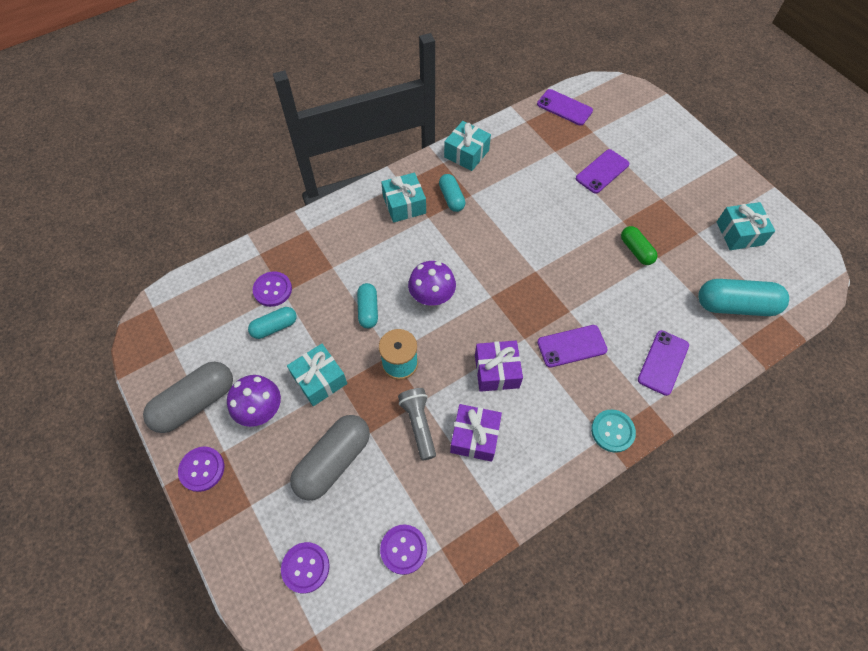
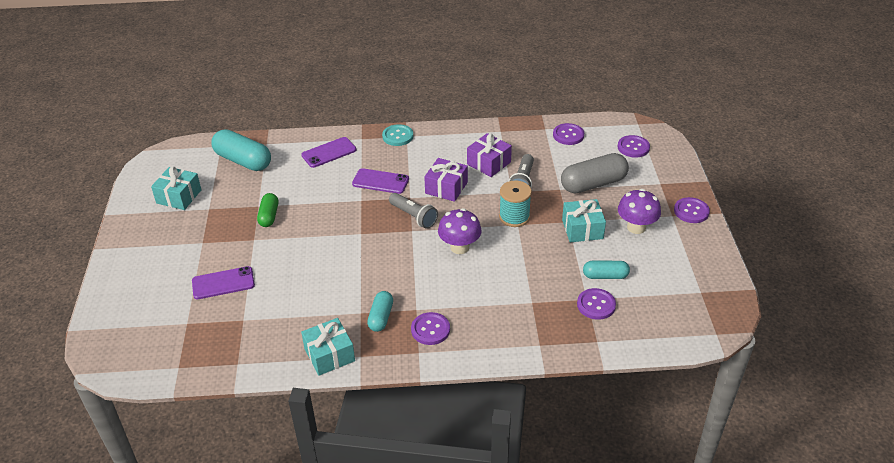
camera: 150 degrees left, 20 degrees down
grey capsule [143,362,233,433] -> none
turquoise capsule [357,283,378,328] -> none
turquoise gift [381,173,426,223] -> purple button [411,312,450,345]
purple phone [537,89,593,126] -> none
none -> grey flashlight [389,193,438,229]

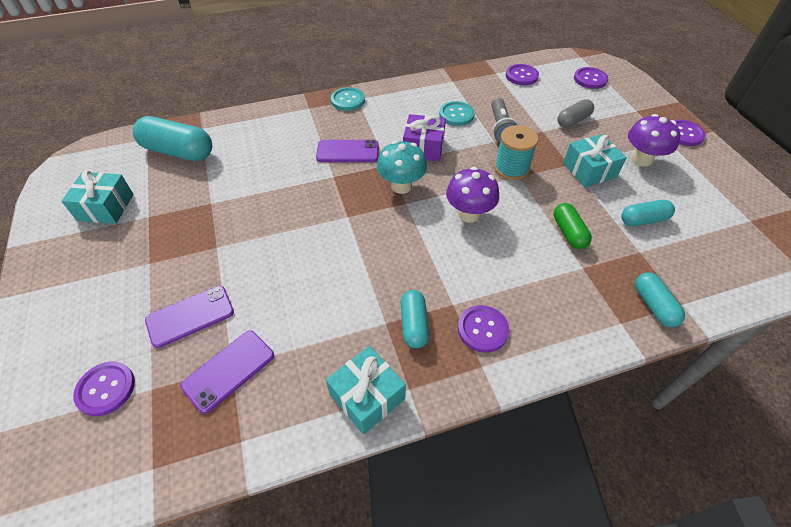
camera: 15 degrees left, 10 degrees up
green capsule [257,193,278,227] -> green capsule moved to [554,203,592,249]
purple phone [301,137,356,168] -> purple phone moved to [180,331,274,414]
grey flashlight [389,193,438,229] -> turquoise mushroom [377,140,427,194]
purple gift [467,133,512,177] -> turquoise button [439,101,475,126]
grey capsule [561,153,629,194] -> grey capsule [557,99,594,128], size x0.57
purple button [577,288,616,320] -> purple button moved to [73,362,135,416]
none -> turquoise capsule [635,272,685,327]

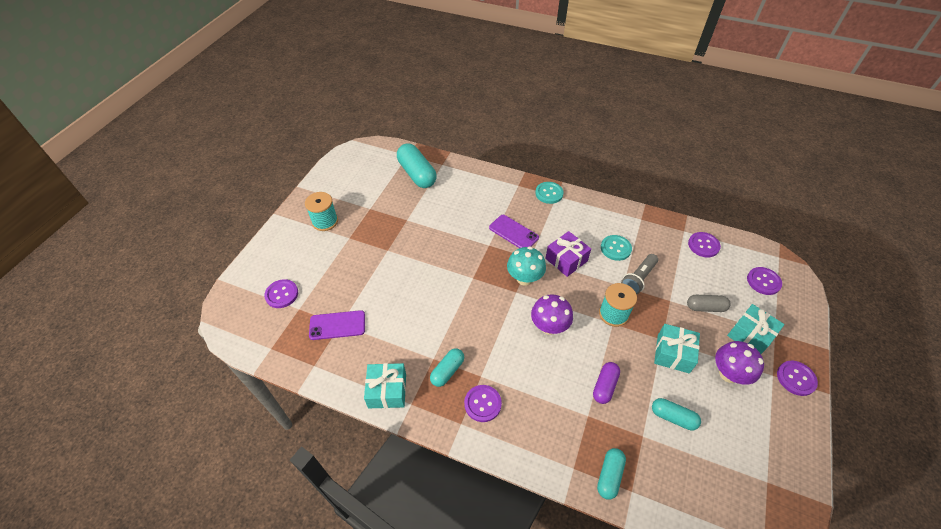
camera: 40 degrees right, 0 degrees up
turquoise gift [61,170,134,224] -> turquoise gift moved to [727,304,785,354]
purple phone [145,286,234,348] -> none
green capsule [554,203,592,249] -> purple capsule [593,362,620,404]
none -> turquoise spool [305,192,338,231]

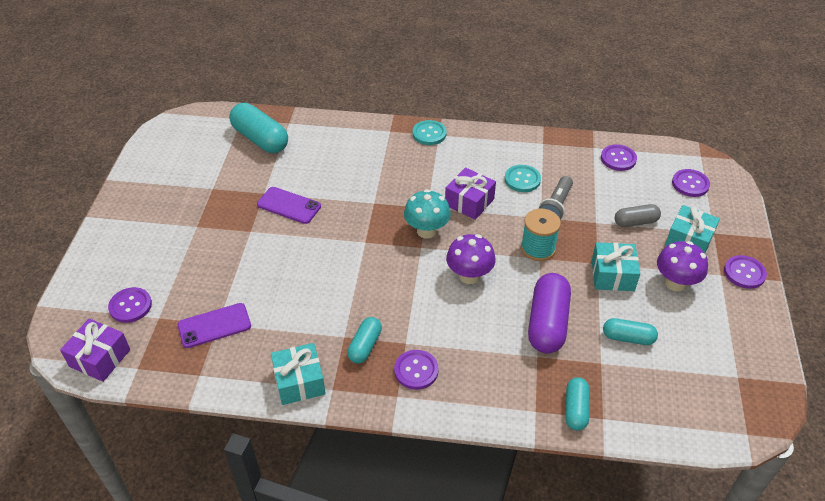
camera: 15 degrees left, 5 degrees down
turquoise spool [305,192,338,231] -> none
purple phone [489,215,539,248] -> purple phone moved to [257,187,321,224]
purple capsule [593,362,620,404] -> purple capsule [528,273,571,354], size x1.74
none -> purple gift [60,319,130,382]

